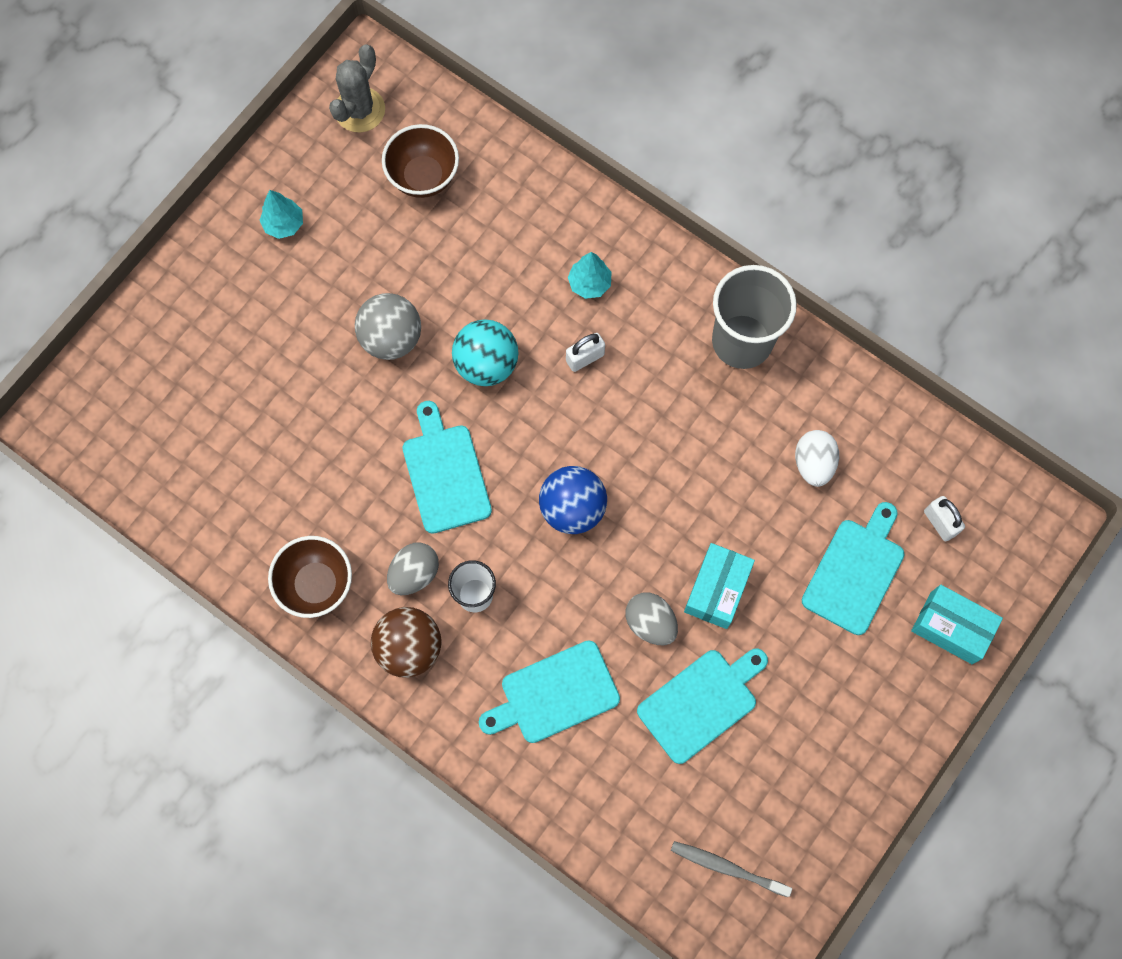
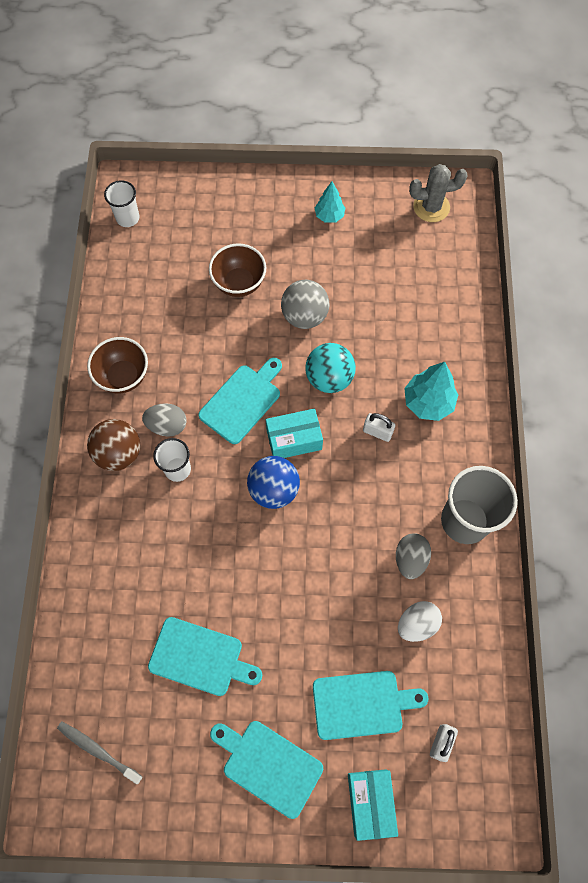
camera: 55 degrees right, 5 degrees down
brown bowl [382,124,459,198] -> brown bowl moved to [209,243,266,297]
turquoise cutting board [479,640,620,743] -> turquoise cutting board moved to [210,721,323,819]
turquoise tree [568,252,611,299] -> turquoise tree [404,362,458,421], size x1.57
grey egg [625,592,678,645] -> grey egg moved to [396,533,431,579]
grey toothbrush [671,841,792,897] -> grey toothbrush turned 45 degrees counterclockwise [57,722,142,784]
turquoise box [684,543,755,629] -> turquoise box moved to [266,408,323,458]
none -> white cup [104,180,139,227]

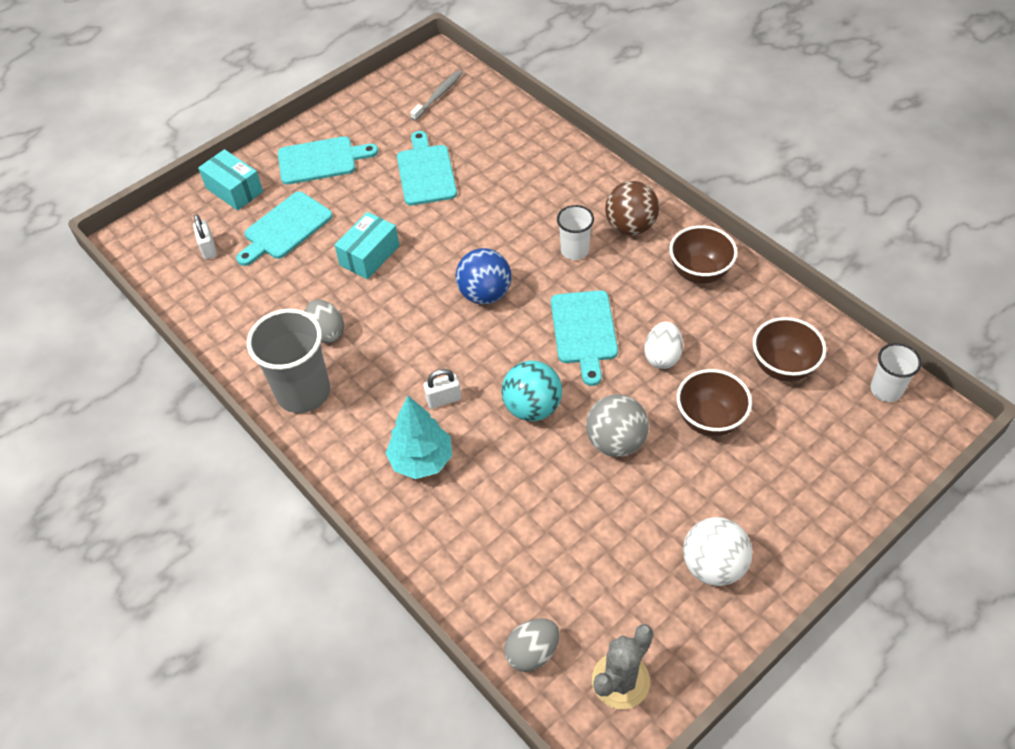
camera: 140 degrees right, 15 degrees down
grey toothbrush [57,722,142,784] -> grey toothbrush turned 45 degrees counterclockwise [410,70,463,121]
grey egg [142,403,186,437] -> grey egg moved to [504,618,560,672]
turquoise cutting board [148,617,262,696] -> turquoise cutting board turned 105 degrees clockwise [397,131,457,205]
turquoise box [266,408,323,458] -> turquoise box moved to [334,212,399,279]
turquoise tree [315,181,345,223] -> white ball [683,517,752,586]
white egg [398,601,442,642] -> white egg moved to [644,322,683,369]
none -> brown bowl [753,317,826,381]

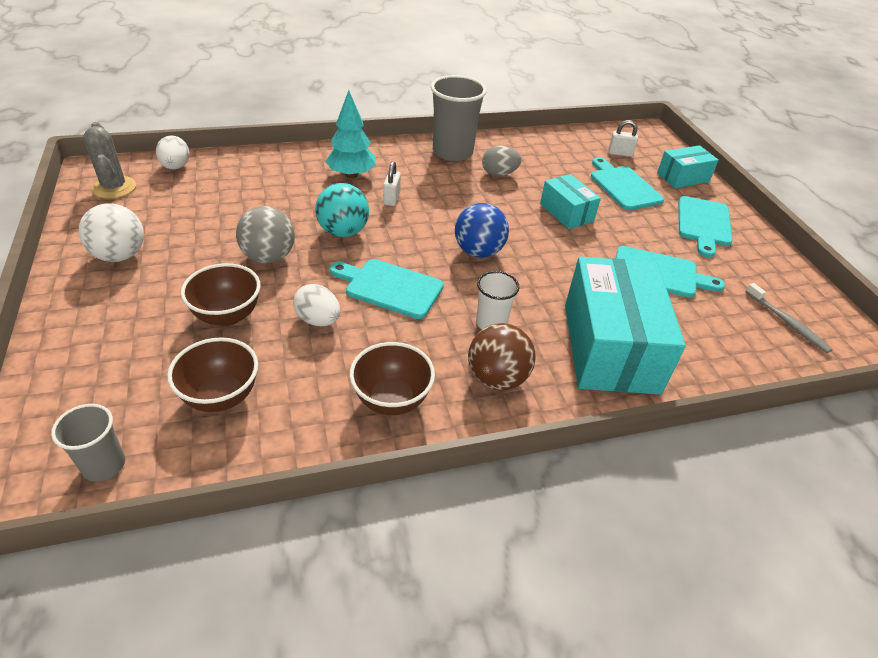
camera: 110 degrees right, 10 degrees down
grey egg [504,618,560,672] -> white egg [156,135,189,169]
white cup [870,343,922,402] -> grey cup [51,404,125,482]
none -> turquoise box [565,257,686,395]

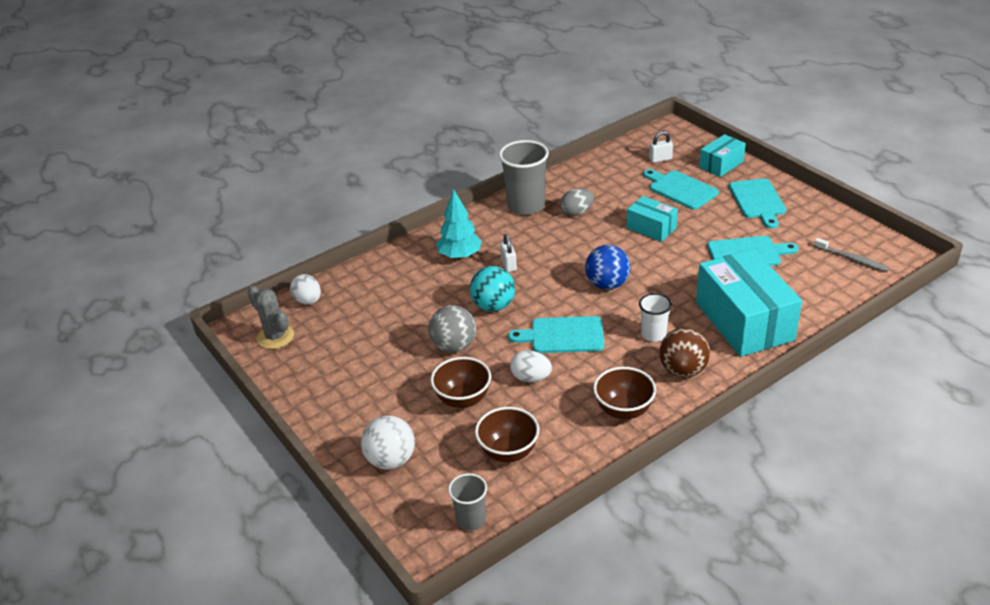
camera: 15 degrees left, 5 degrees down
white ball [78,203,144,262] -> white ball moved to [361,416,415,469]

